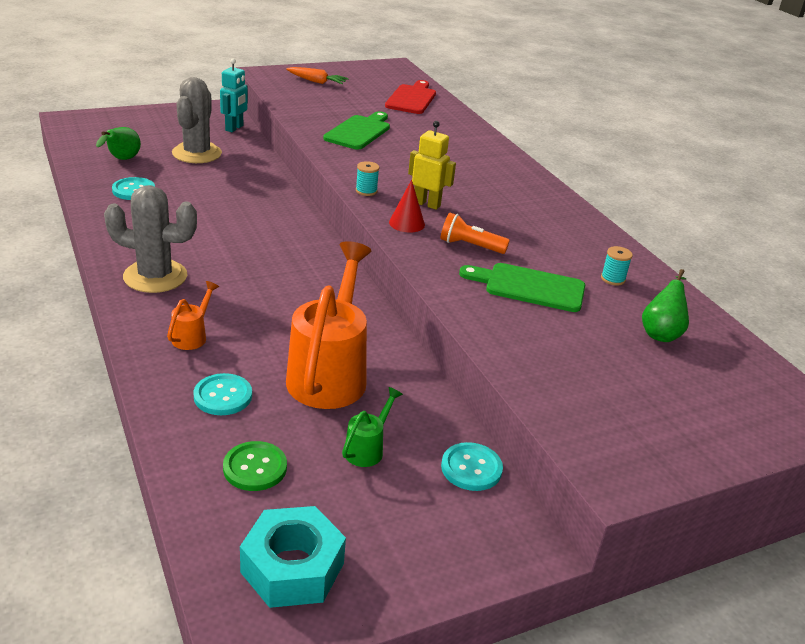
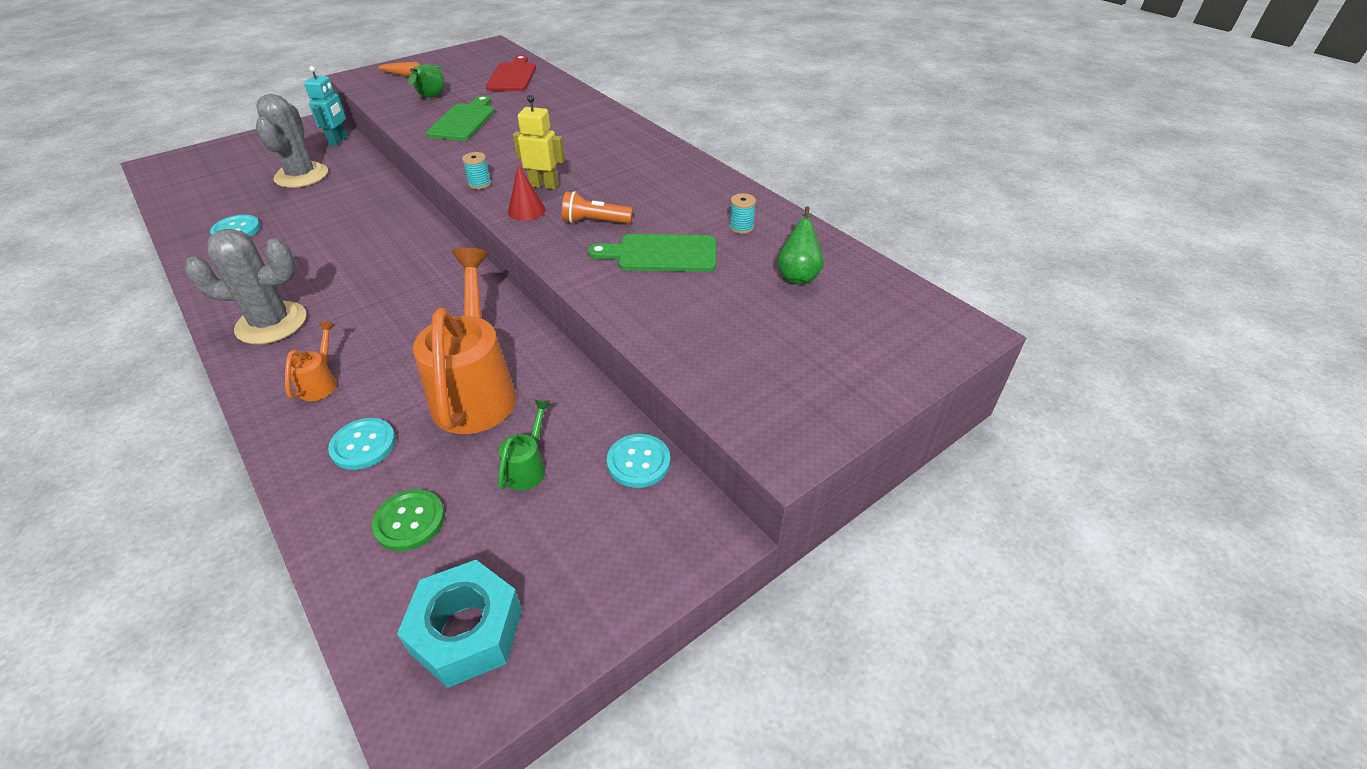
camera: 10 degrees left, 10 degrees up
green pear [96,127,141,160] -> green pear moved to [408,64,444,98]

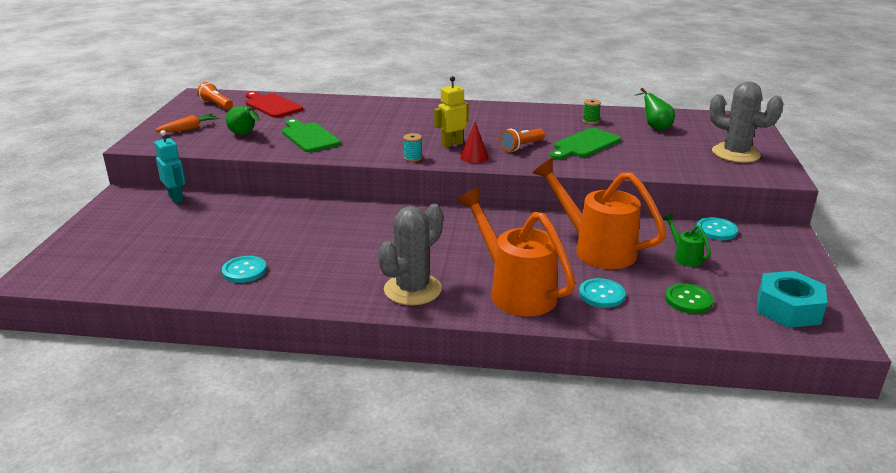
camera: 45 degrees left, 15 degrees down
grey cactus [256,94,328,188] -> grey cactus moved to [709,81,784,163]
orange watering can [285,322,337,401] -> orange watering can [457,188,575,317], size x2.26
turquoise spool [729,193,756,234] -> green spool [583,99,601,124]
none -> orange flashlight [197,82,233,110]

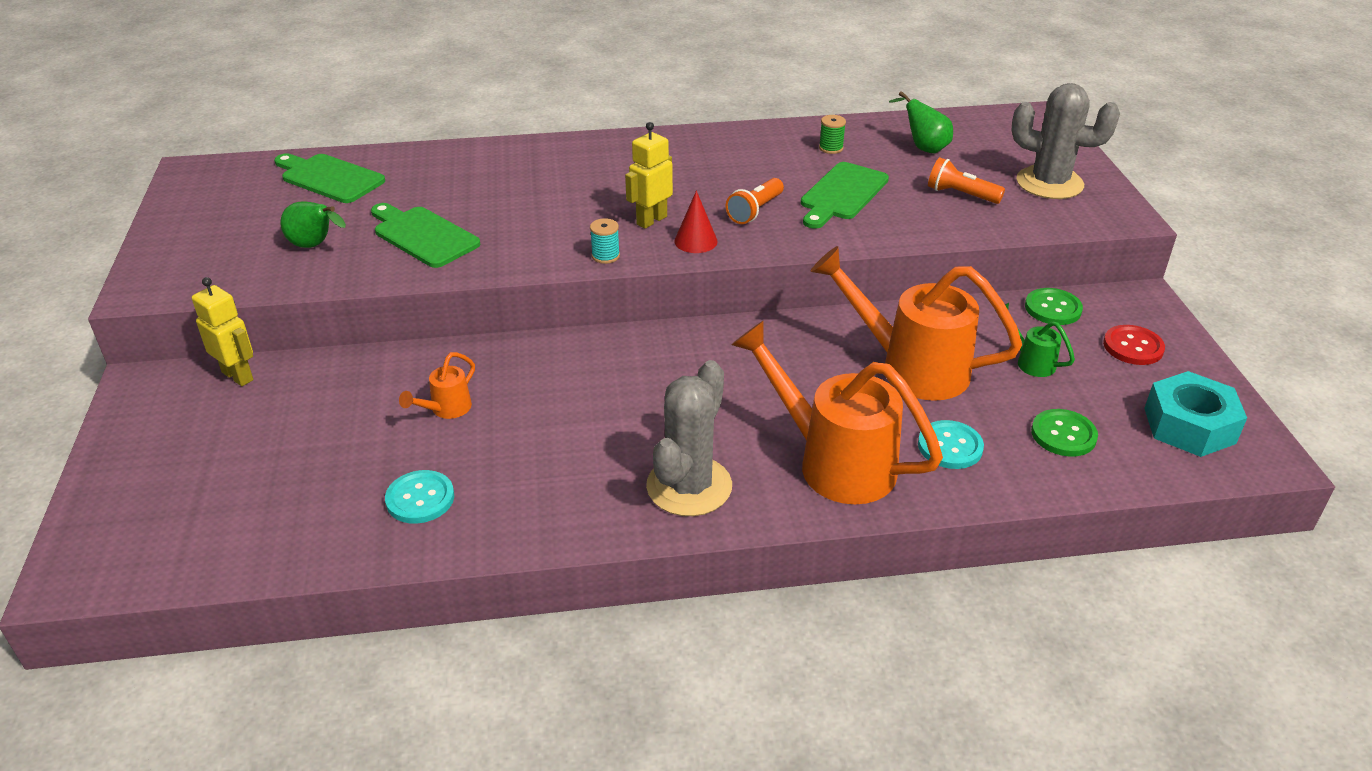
camera: 15 degrees left, 10 degrees up
turquoise robot [154,130,185,204] -> yellow robot [192,277,253,386]
orange carrot [155,113,219,132] -> none
orange flashlight [197,82,233,110] -> orange flashlight moved to [928,157,1005,204]
red cutting board [246,92,303,118] -> green cutting board [274,153,385,203]
turquoise button [697,217,738,240] -> green button [1025,288,1083,325]
none -> orange watering can [399,352,475,419]
none -> red button [1103,325,1165,365]

